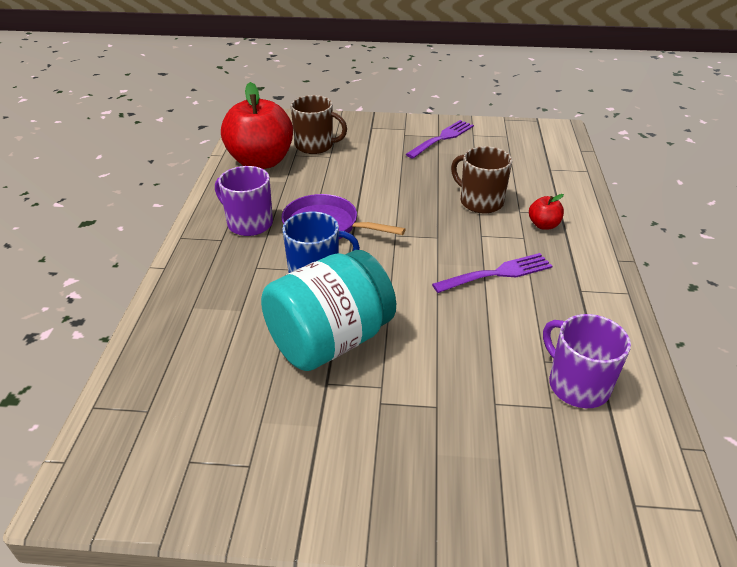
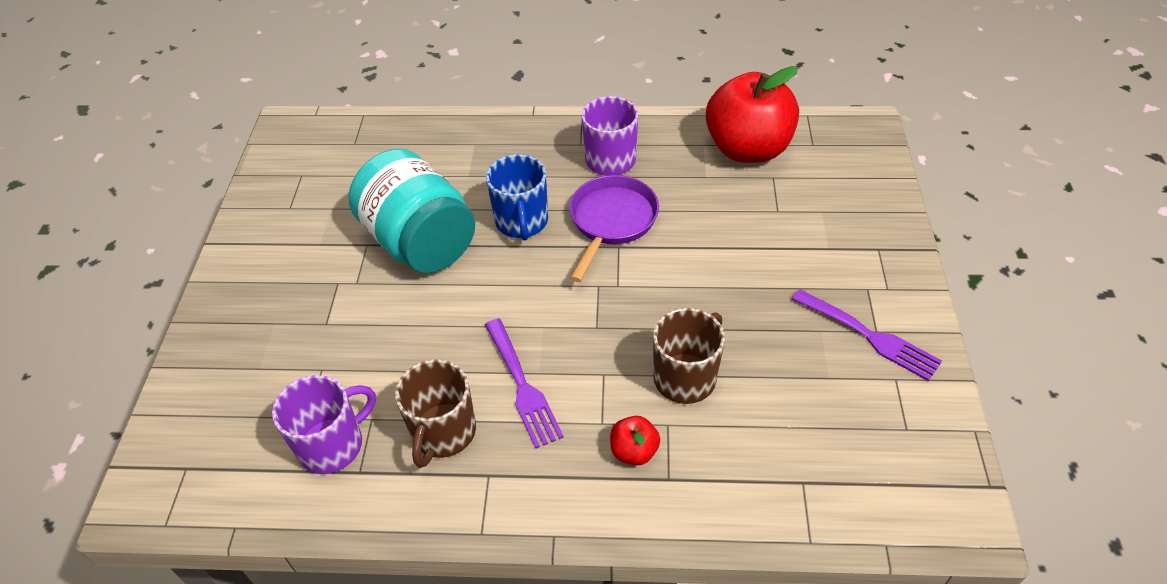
camera: 90 degrees right, 10 degrees up
brown mug [291,95,347,154] -> brown mug moved to [395,359,476,468]

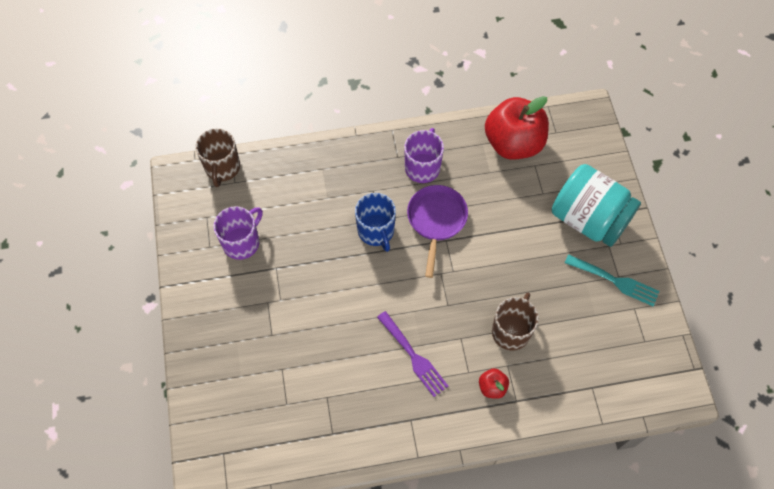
camera: 15 degrees left, 15 degrees up
purple mug [272,375,376,474] -> purple mug moved to [214,206,263,260]
turquoise jar [348,149,475,273] -> turquoise jar moved to [552,164,641,247]
brown mug [395,359,476,468] -> brown mug moved to [196,128,240,187]
purple fork [792,289,942,381] -> turquoise fork [565,254,660,306]

